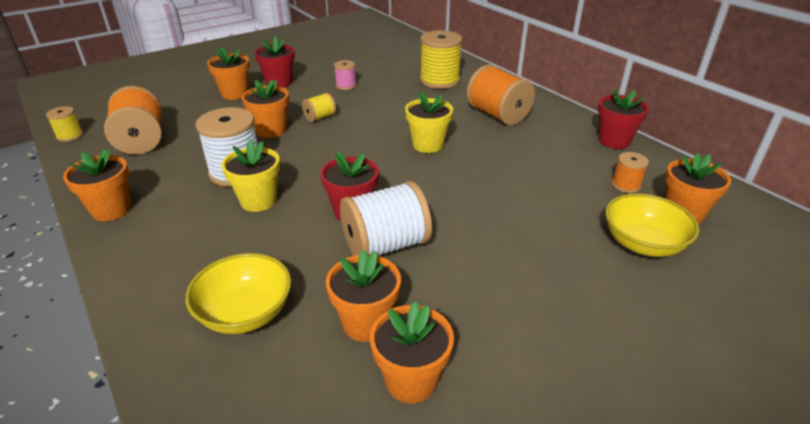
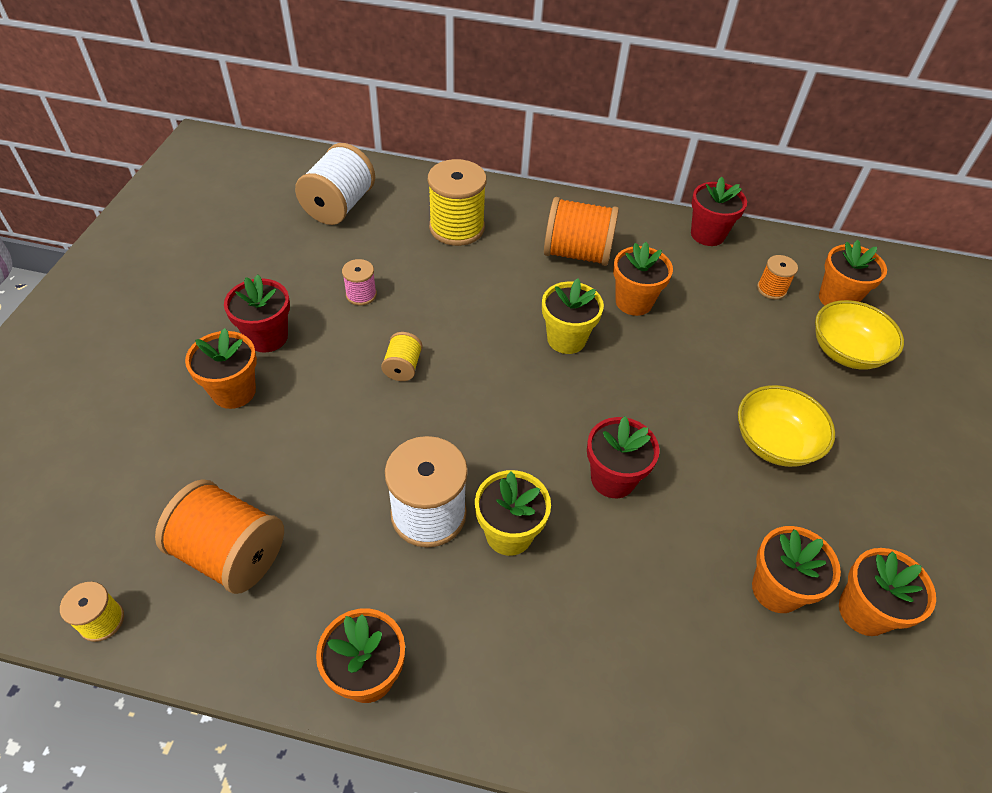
camera: 45 degrees left, 15 degrees up
yellow bowl [185,253,291,334] -> yellow bowl moved to [738,385,835,467]
orange flower pot [242,79,289,138] -> orange flower pot moved to [613,242,673,316]
white spool [340,181,432,256] -> white spool moved to [295,143,375,225]

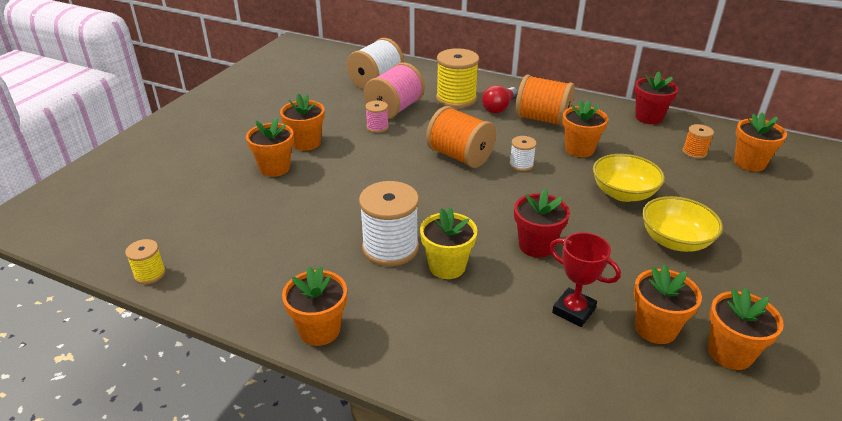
camera: 15 degrees right, 15 degrees down
orange spool [155,479,284,594] -> orange spool moved to [426,106,496,168]
red flower pot [224,275,290,352] -> orange flower pot [280,93,325,151]
yellow spool [381,332,423,381] -> none
yellow flower pot [542,278,604,354] -> white spool [509,136,536,171]
yellow bowl [815,300,904,370] -> yellow bowl moved to [593,154,665,202]
none -> pink spool [364,63,425,119]
none -> red light bulb [482,85,518,113]
none -> red trophy [549,232,621,327]

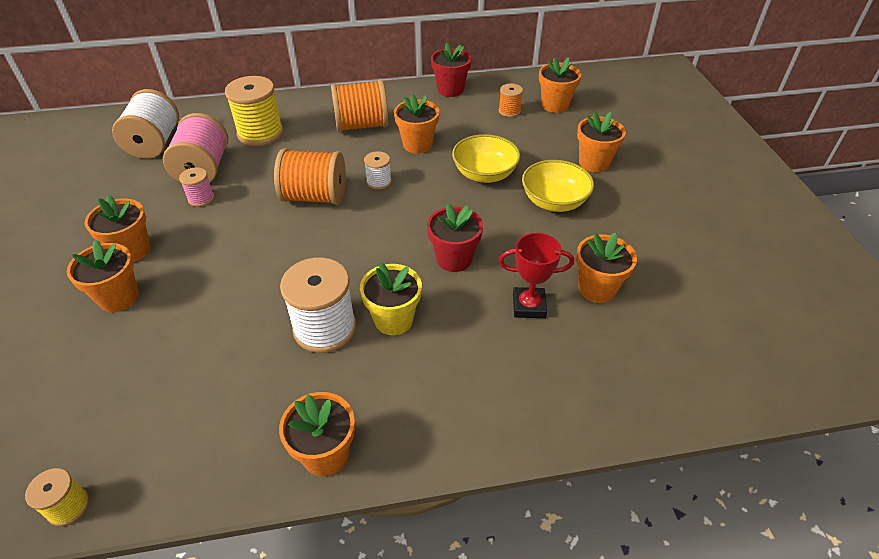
camera: 35 degrees left, 10 degrees up
red light bulb [482,85,518,113] -> none
orange flower pot [708,288,784,370] -> orange flower pot moved to [577,112,626,172]

